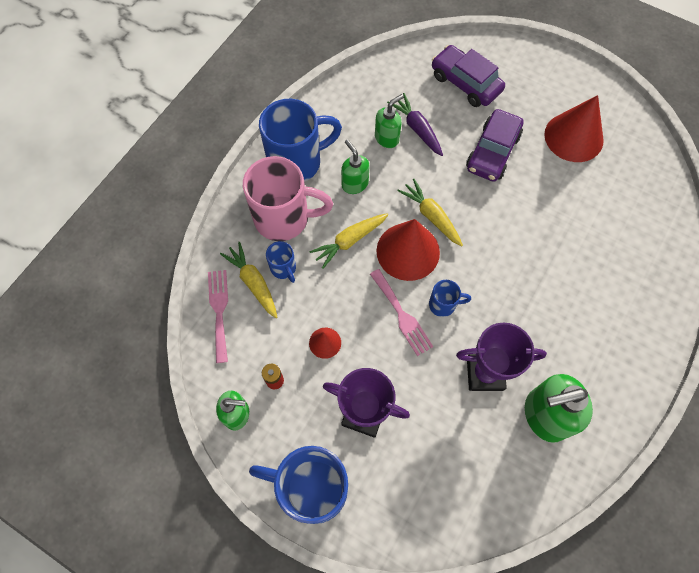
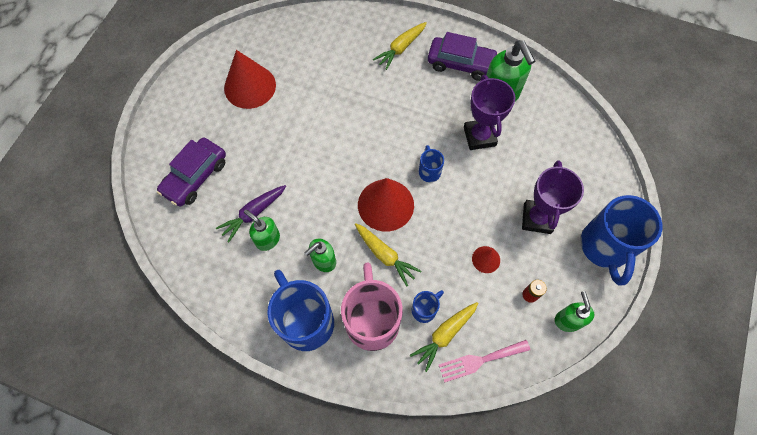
camera: 100 degrees left, 0 degrees up
pink fork [370,269,434,356] -> none
yellow carrot [397,179,463,247] -> yellow carrot moved to [373,22,427,70]
purple car [466,109,524,182] -> purple car moved to [428,32,498,81]

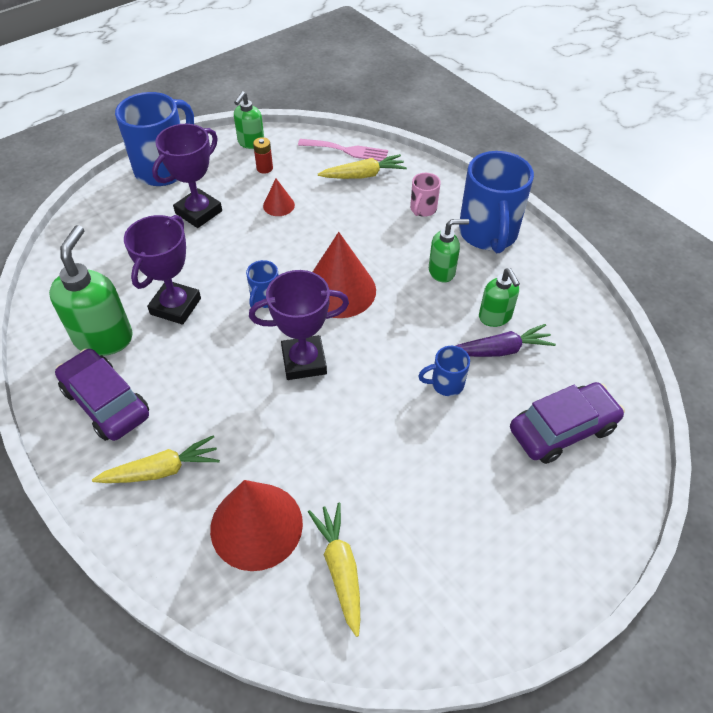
camera: 150 degrees left, 15 degrees down
red cone [224,50,276,109] -> red cone moved to [210,480,303,571]
pink mug [341,263,403,351] -> pink mug [410,173,441,217], size x0.47
yellow carrot [355,223,421,286] -> yellow carrot moved to [308,502,360,637]
blue mug [412,290,444,323] -> blue mug moved to [418,346,470,396]
none -> purple trophy [249,270,349,380]

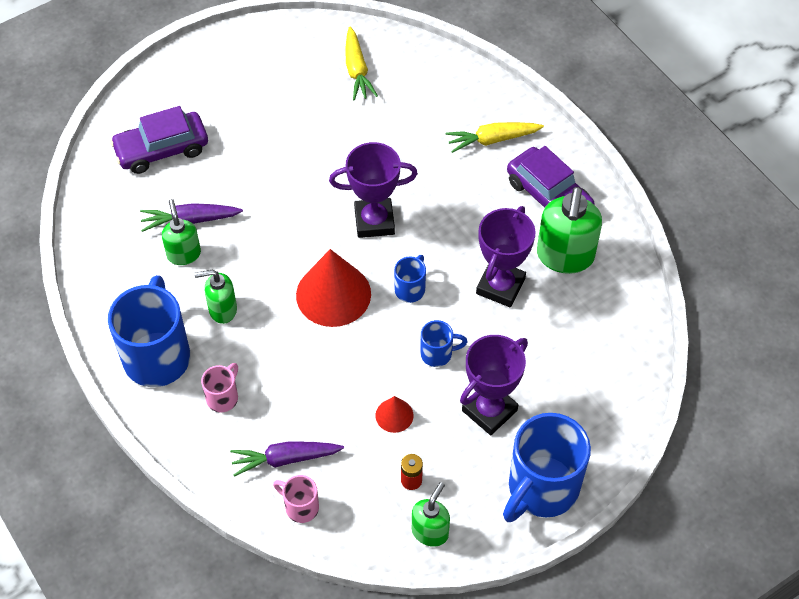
camera: 175 degrees left, 5 degrees up
red cone [210,480,303,571] -> none
pink fork [298,139,388,161] -> pink mug [273,475,319,523]
yellow carrot [318,154,407,179] -> purple carrot [230,442,344,477]
blue mug [418,346,470,396] -> blue mug moved to [420,320,467,367]

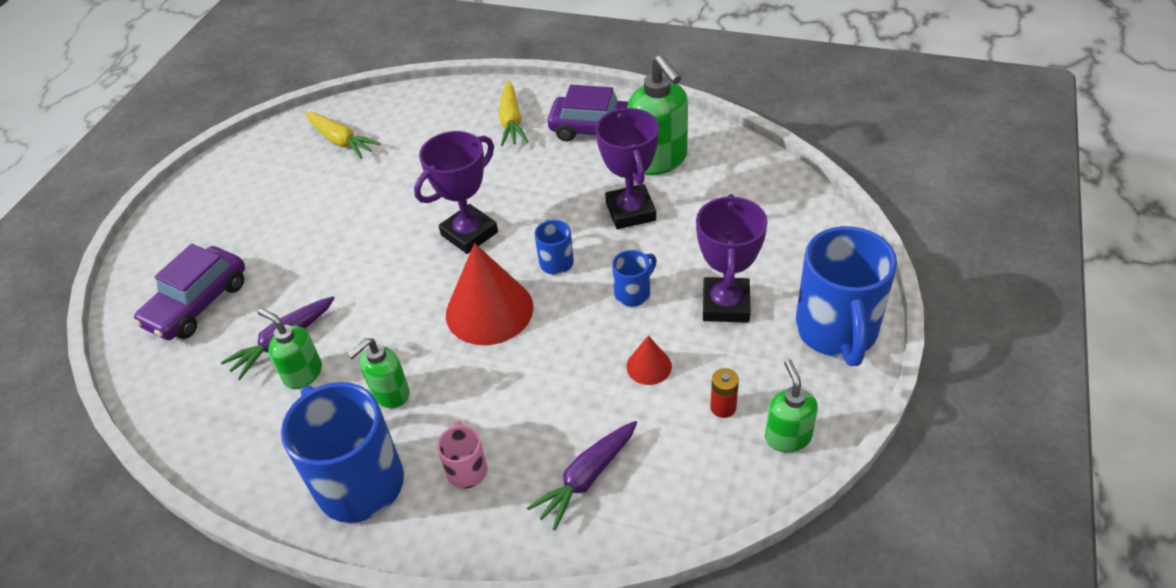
camera: 35 degrees left, 10 degrees down
pink mug [273,475,319,523] -> none
yellow carrot [446,122,544,153] -> yellow carrot turned 45 degrees counterclockwise [499,81,528,146]

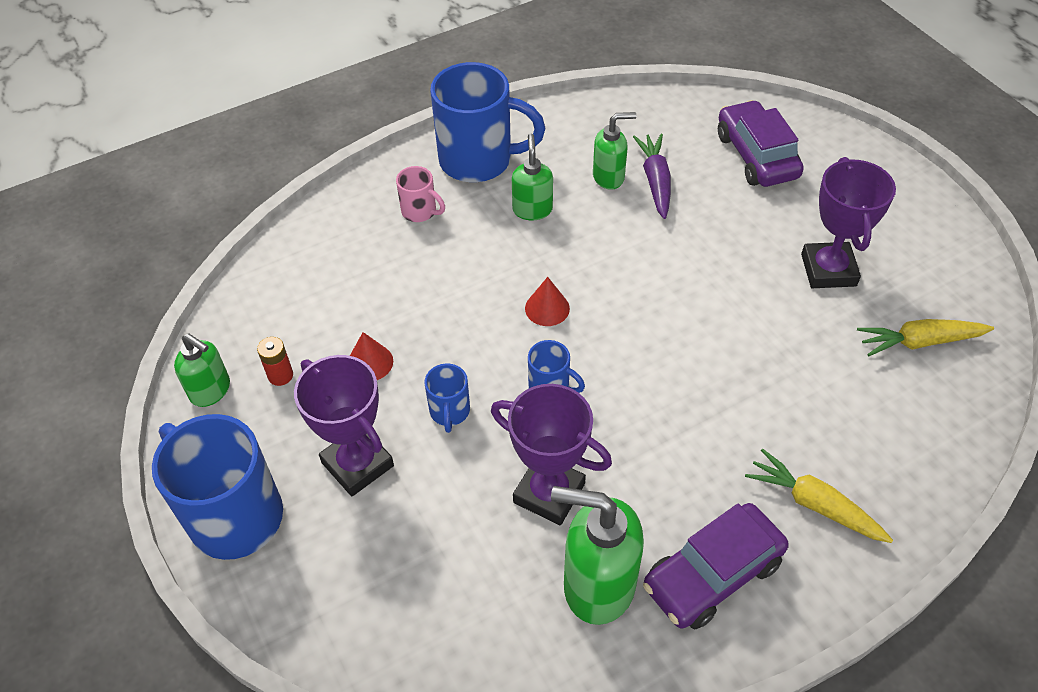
camera: 130 degrees right, 5 degrees up
purple trophy [414,131,498,254] -> purple trophy moved to [801,157,896,288]
red cone [446,243,533,345] -> red cone [525,277,570,326], size x0.48
purple carrot [527,421,637,530] -> none

